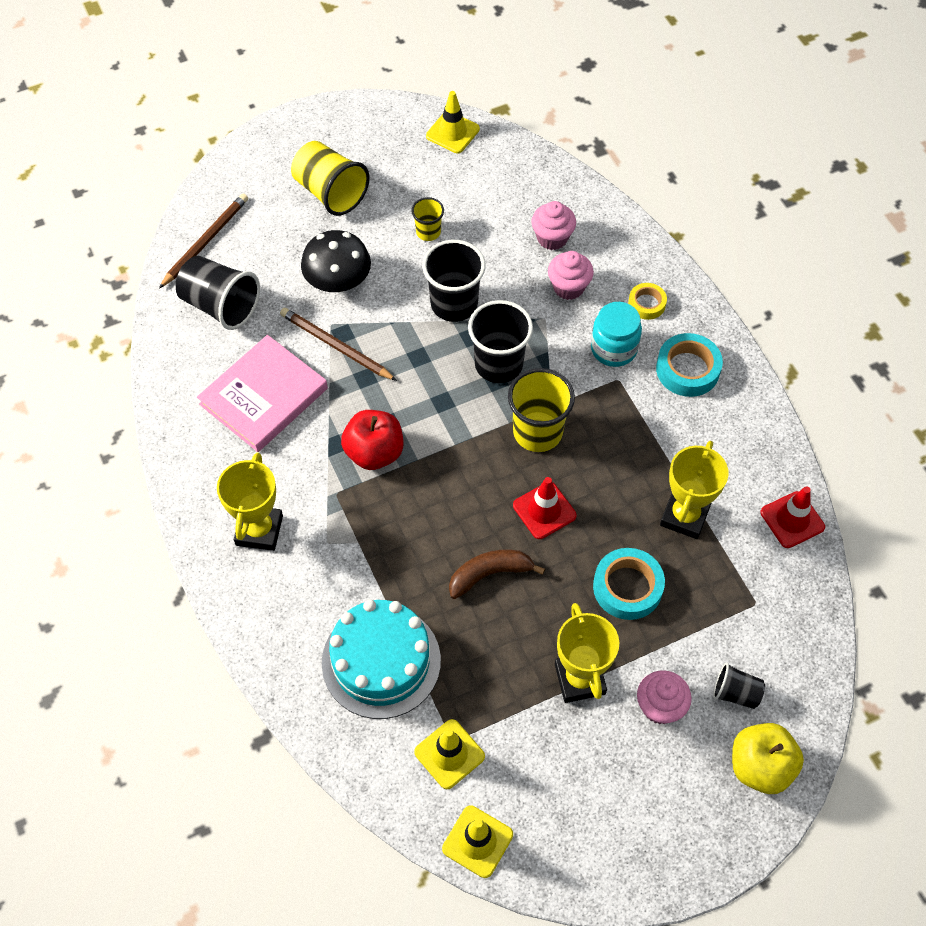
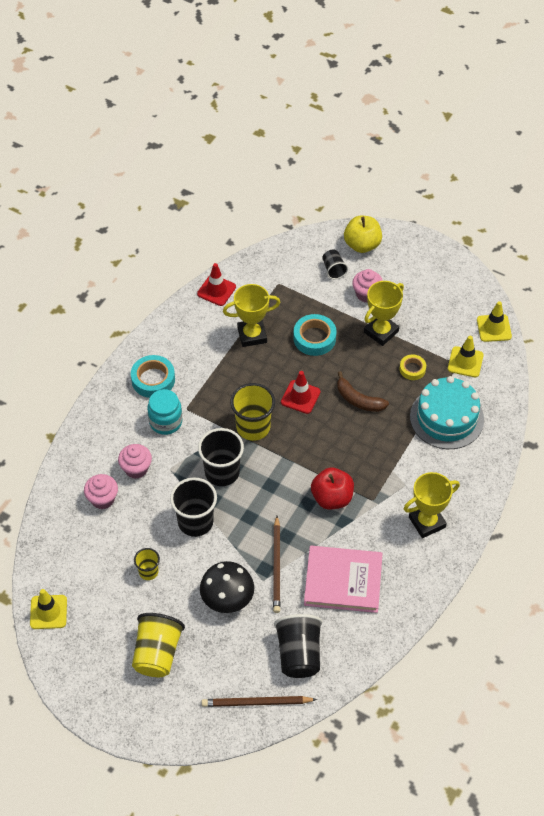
camera: 125 degrees left, 5 degrees down
yellow tape [628,283,667,320] -> yellow tape moved to [400,355,426,380]

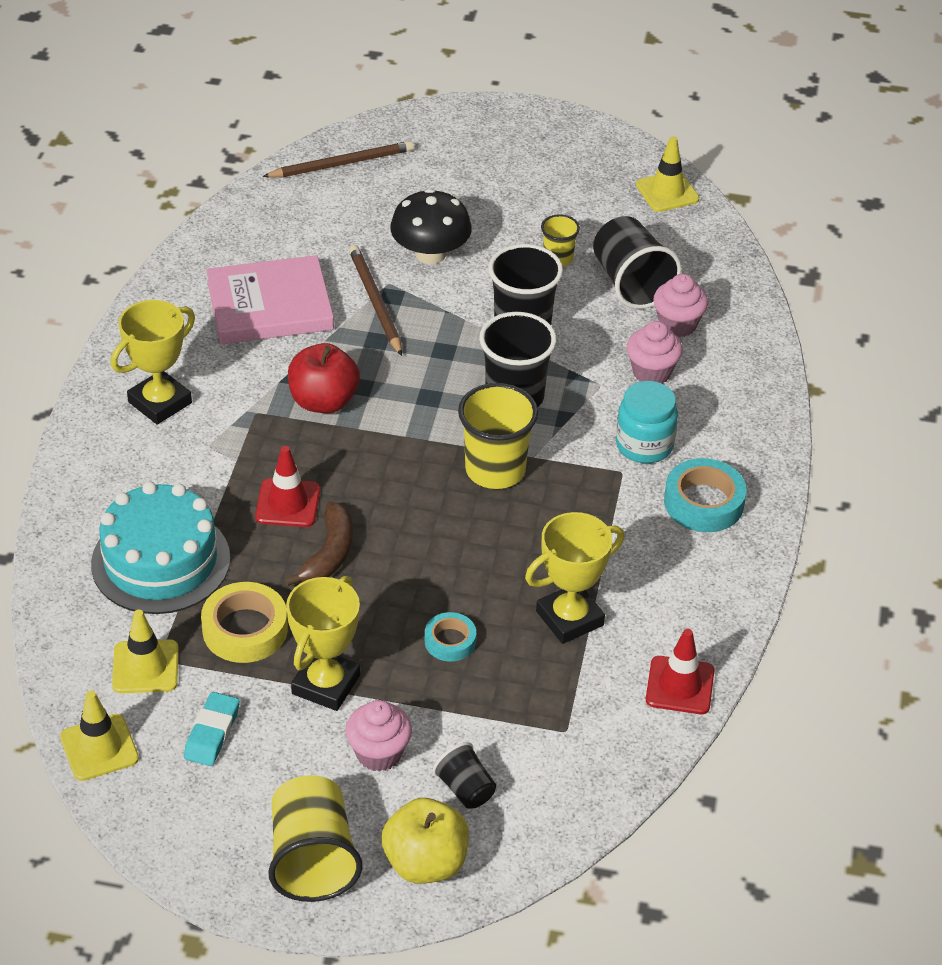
camera: 160 degrees right, 10 degrees down
yellow cup [132,613,185,677] -> yellow cup moved to [268,775,362,902]
black cup [274,614,323,678] -> black cup moved to [593,216,682,309]
red traffic cone [281,371,320,414] -> red traffic cone moved to [255,446,320,527]
turquoise tape [293,314,336,356] -> turquoise tape [425,612,476,662], size x0.61
brown banana [337,371,389,412] -> brown banana turned 90 degrees clockwise [284,501,353,586]
yellow tape [400,355,426,380] -> yellow tape [201,582,288,663], size x1.65
none -> turquoise eraser [184,692,240,766]

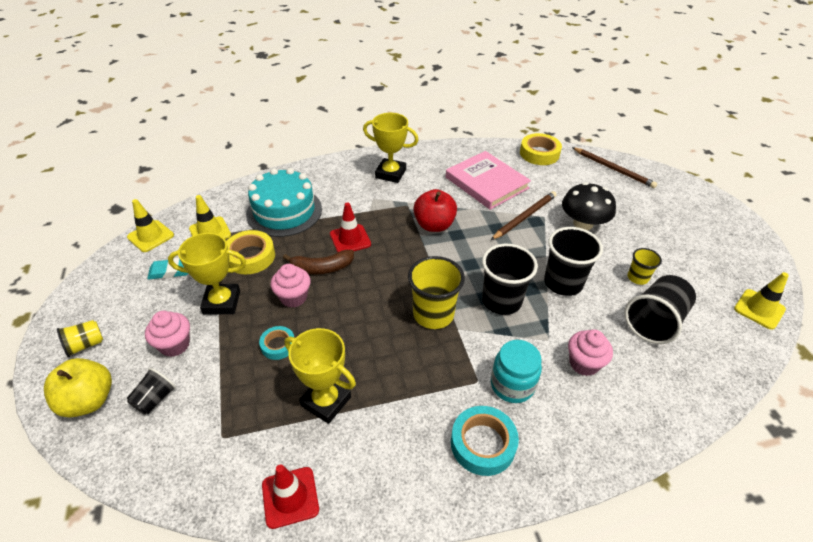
camera: 65 degrees right, 0 degrees up
yellow cup [268,775,362,902] -> yellow cup [57,320,103,357], size x0.55
pink cupcake [653,274,708,337] -> pink cupcake moved to [271,264,311,308]
none -> yellow tape [520,133,562,165]

